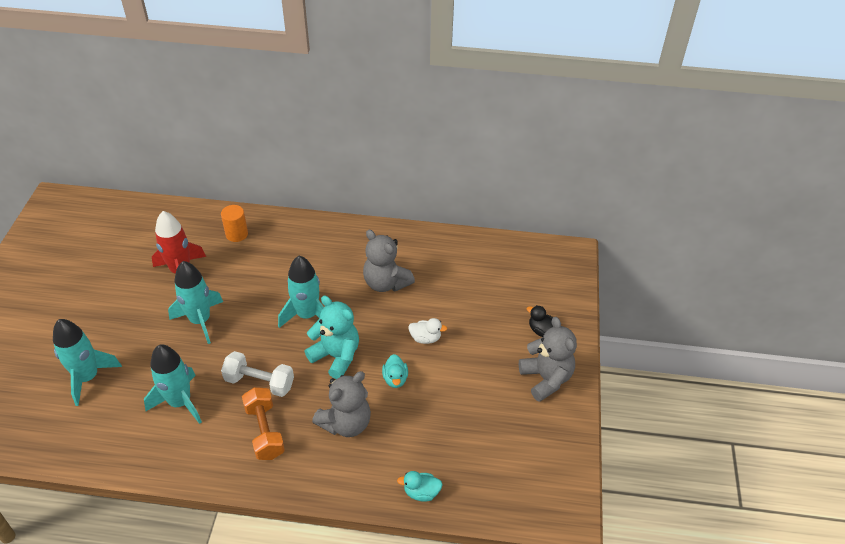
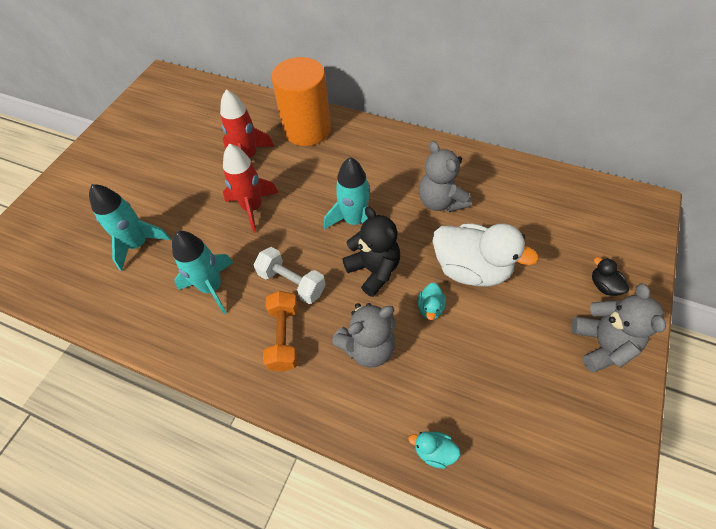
camera: 20 degrees right, 10 degrees up
turquoise rocket [168,261,223,344] -> red rocket [223,144,278,233]
orange cylinder [221,205,248,242] -> orange cylinder [271,57,331,146], size x2.23
turquoise teddy bear [304,296,359,379] -> black teddy bear [342,207,400,297]
white duck [408,318,447,344] -> white duck [433,223,539,287], size x2.31

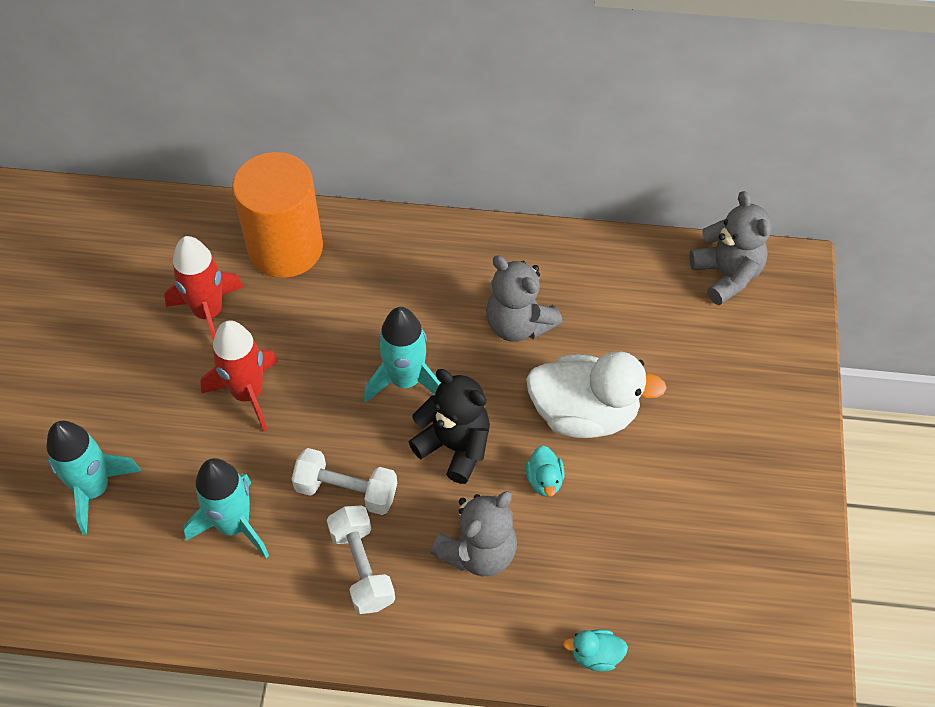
camera: 20 degrees left, 0 degrees up
orange dumbbell [263,291,298,372] -> white dumbbell [327,505,395,614]
grey teddy bear [571,284,666,372] -> grey teddy bear moved to [689,191,772,305]
black duck [592,257,629,296] -> none

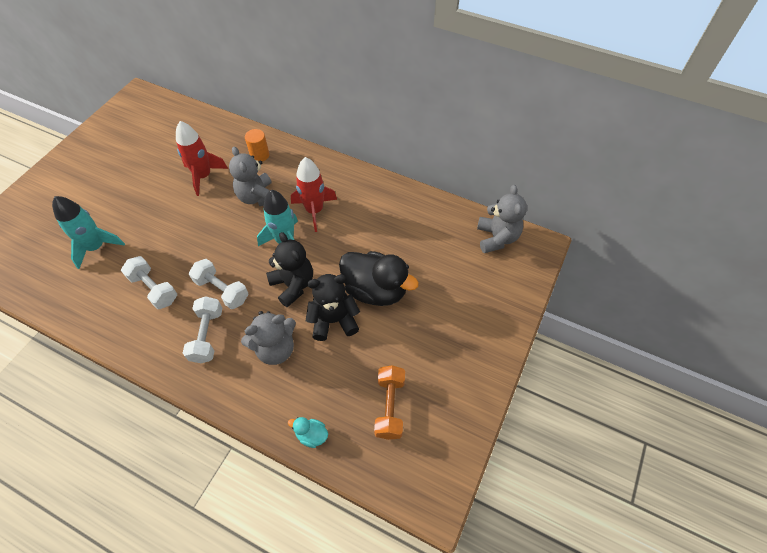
camera: 20 degrees right, 0 degrees up
turquoise rocket [183,458,269,558] -> white dumbbell [121,256,177,309]
red rocket [200,320,278,431] -> red rocket moved to [291,157,337,232]
orange cylinder [232,152,323,278] -> orange cylinder [245,129,269,162], size x0.45
grey teddy bear [486,255,563,342] -> grey teddy bear moved to [229,146,272,206]
white duck [526,351,667,438] -> black duck [339,251,419,306]
turquoise duck [526,446,565,496] -> black teddy bear [306,274,360,341]
none -> orange dumbbell [374,366,405,440]

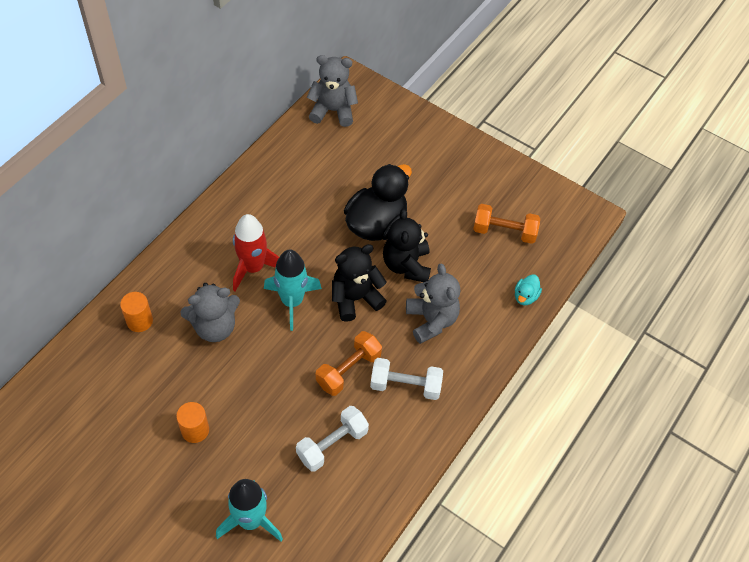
camera: 85 degrees left, 0 degrees up
red rocket [176,121,228,196] -> none
white dumbbell [189,259,248,309] -> orange dumbbell [316,331,382,396]
none -> orange cylinder [176,402,209,443]

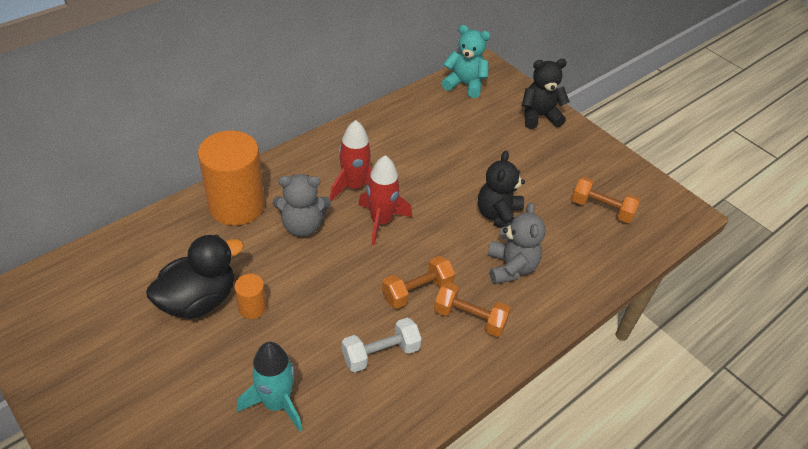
camera: 15 degrees right, 10 degrees down
orange cylinder [120,292,153,332] -> orange cylinder [198,131,265,226], size x2.23
turquoise rocket [264,249,322,331] -> red rocket [358,155,412,245]
grey teddy bear [307,55,358,127] -> turquoise teddy bear [442,25,490,98]
black teddy bear [332,244,387,322] -> black teddy bear moved to [522,59,570,129]
black duck [344,164,412,241] -> black duck moved to [146,235,244,319]
white dumbbell [370,358,443,400] -> orange dumbbell [434,282,511,337]
turquoise duck [515,274,542,305] -> none

